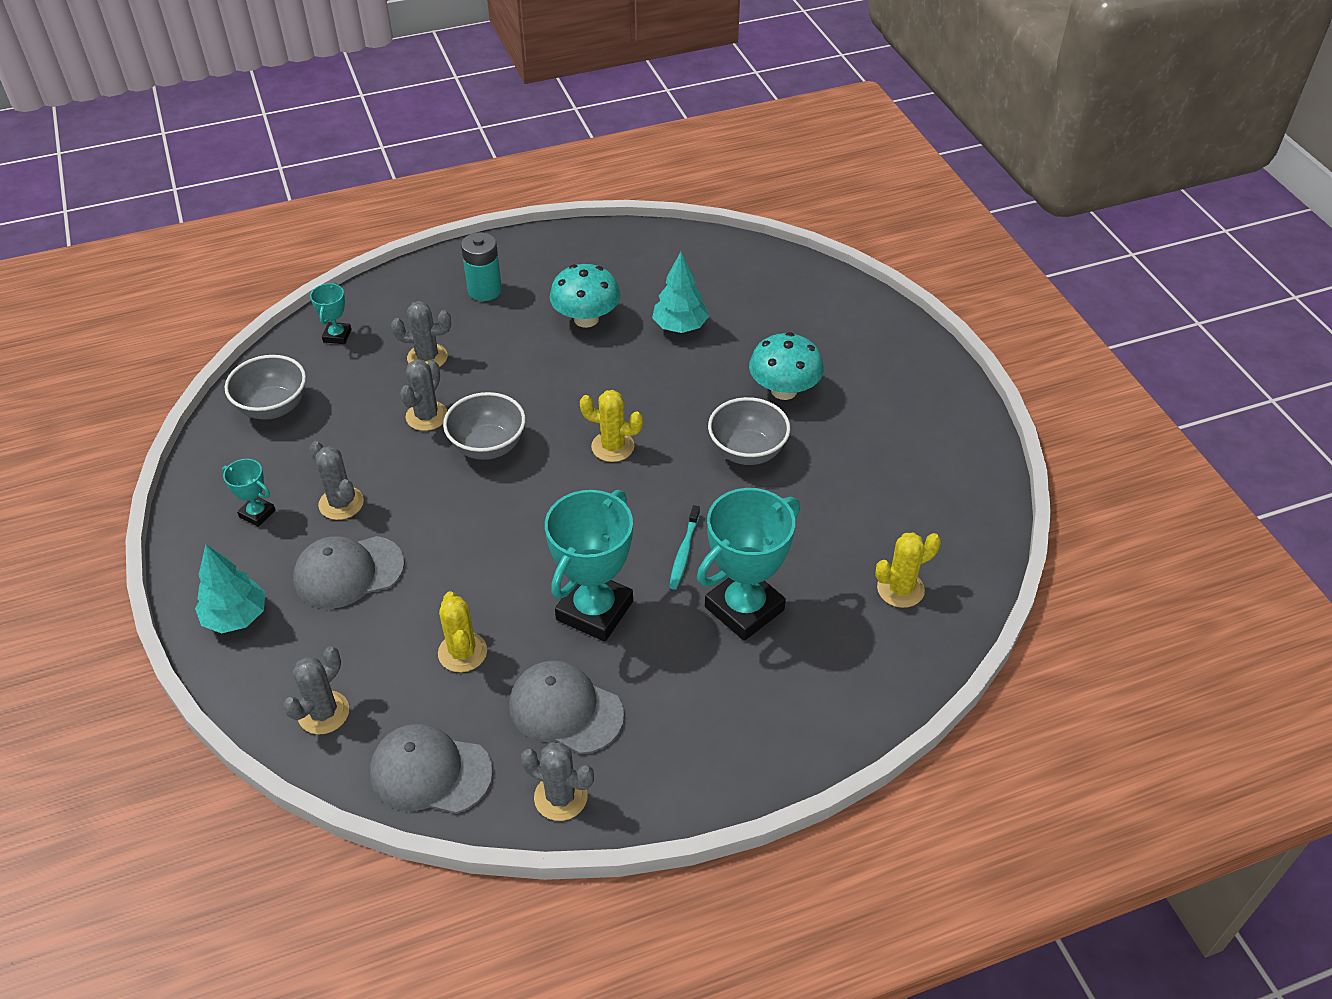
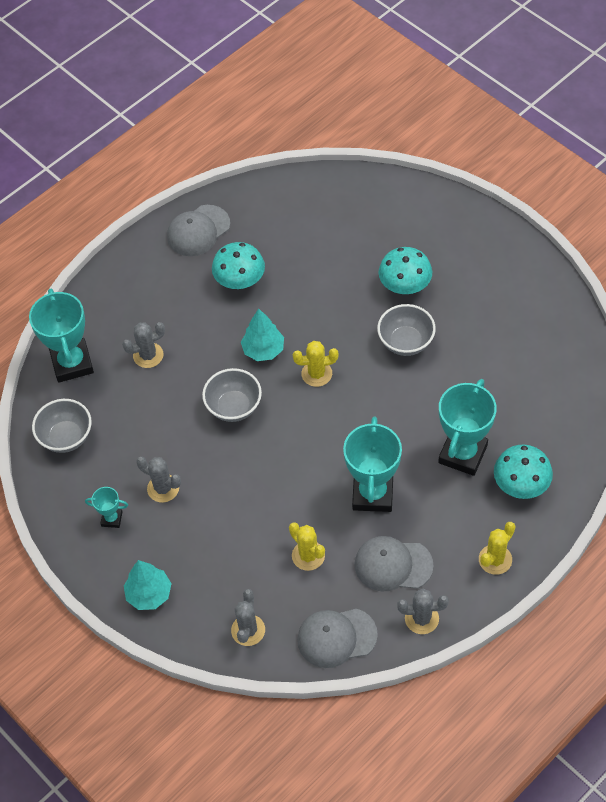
camera: 20 degrees left, 10 degrees up
grey cap [293,536,405,609] -> grey cap moved to [167,205,230,256]
turquoise trophy [310,283,351,344] -> turquoise trophy [29,289,94,383], size x2.09
grey cactus [400,360,447,431] -> none
turquoise battery [461,232,502,301] -> none
turquoise tree [652,252,709,333] -> turquoise tree moved to [241,309,284,361]
turquoise toothbrush [669,505,700,590] -> none
yellow cactus [875,532,941,608] -> yellow cactus moved to [479,522,516,575]
none -> turquoise mushroom [494,444,553,499]

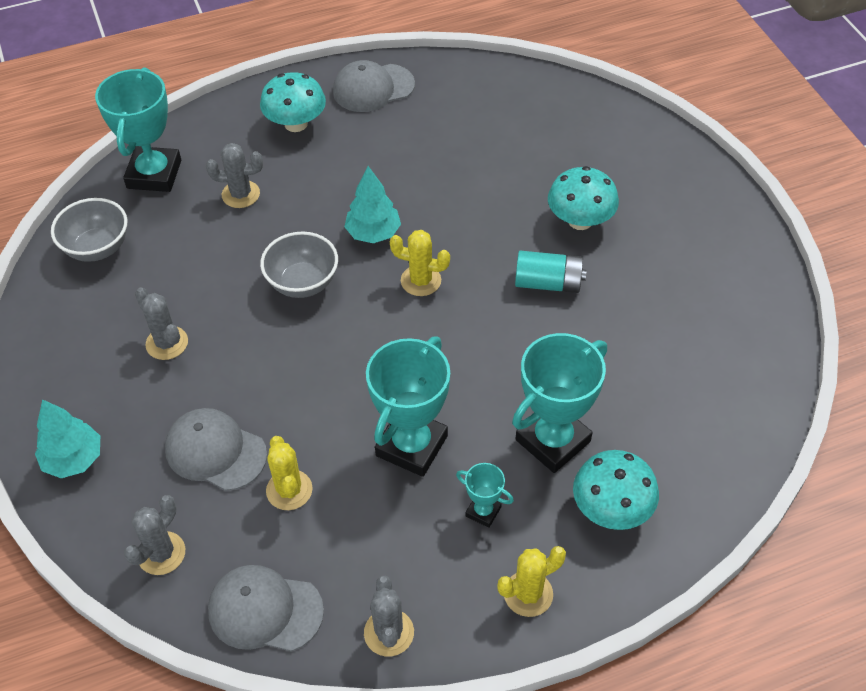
camera: 20 degrees right, 5 degrees down
turquoise trophy [85,487,128,528] -> turquoise trophy moved to [456,463,514,528]
turquoise mushroom [212,242,265,289] -> turquoise mushroom moved to [260,72,326,132]
grey cap [354,536,434,592] -> grey cap moved to [165,408,267,491]
grey bowl [377,304,436,356] -> turquoise battery [515,251,587,293]
grey cactus [397,589,449,634] -> grey cactus turned 60 degrees clockwise [364,576,414,656]

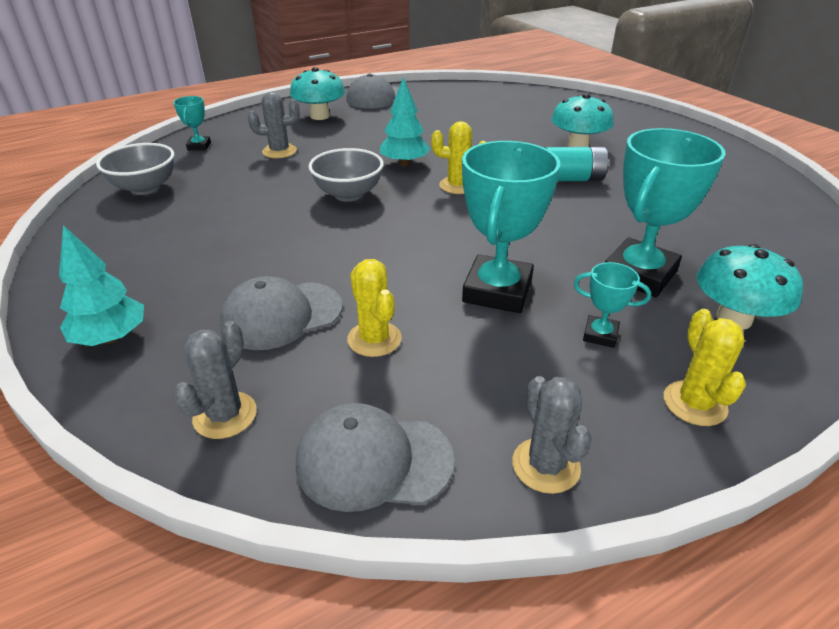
camera: 10 degrees left, 15 degrees down
turquoise trophy [95,67,181,192] -> turquoise trophy [173,96,211,150], size x0.48
grey cactus [135,287,188,360] -> none
grey cap [165,408,267,491] -> grey cap turned 45 degrees counterclockwise [220,276,343,350]
yellow cactus [497,546,566,617] -> yellow cactus turned 60 degrees counterclockwise [664,309,746,426]

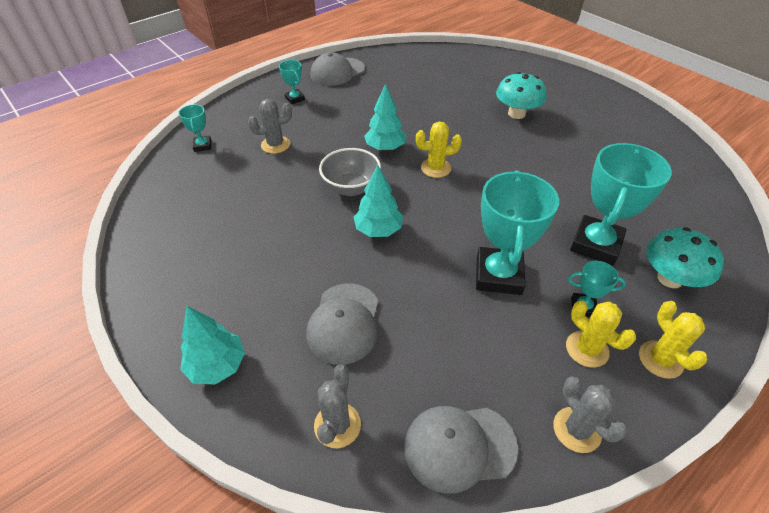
camera: 10 degrees left, 10 degrees up
grey bowl [96,143,175,195] -> none
grey cap [220,276,343,350] -> grey cap turned 45 degrees counterclockwise [306,283,378,365]
turquoise mushroom [290,67,345,120] -> turquoise trophy [279,60,305,104]
yellow cactus [347,259,402,357] -> yellow cactus moved to [566,301,636,368]
turquoise battery [546,147,609,181] -> none
none -> turquoise tree [353,165,403,237]

